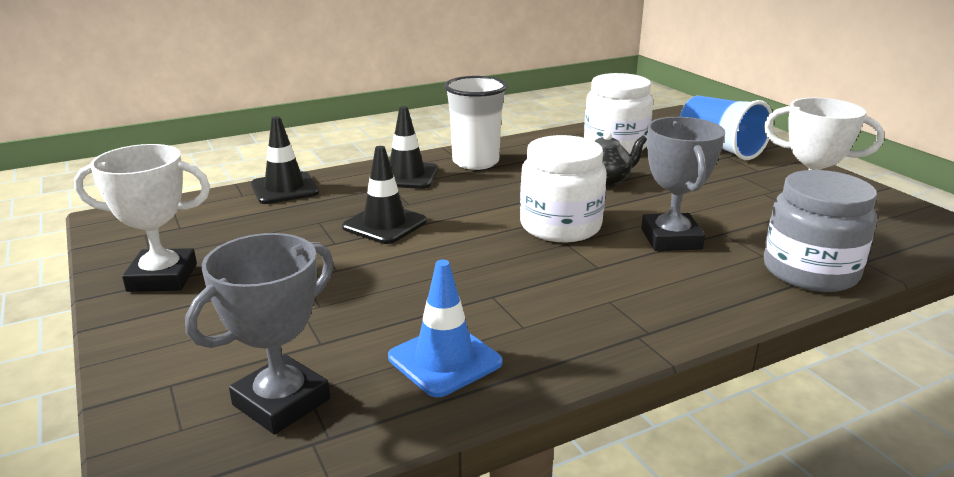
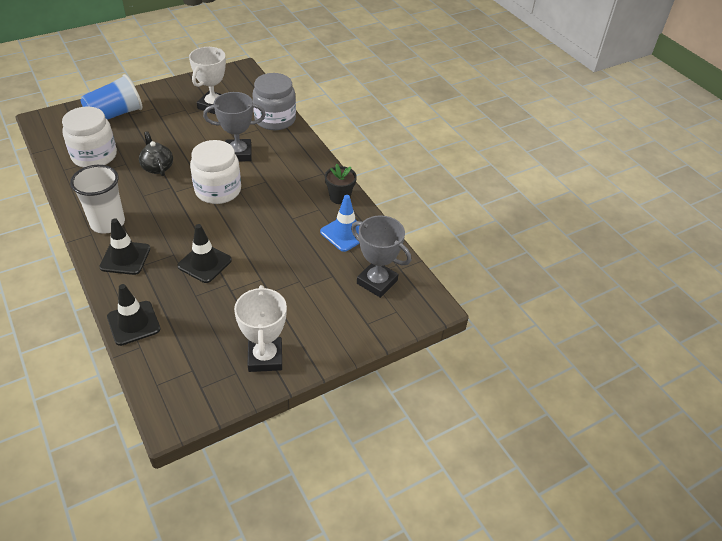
camera: 95 degrees left, 20 degrees up
none -> black flower pot [325,164,357,204]

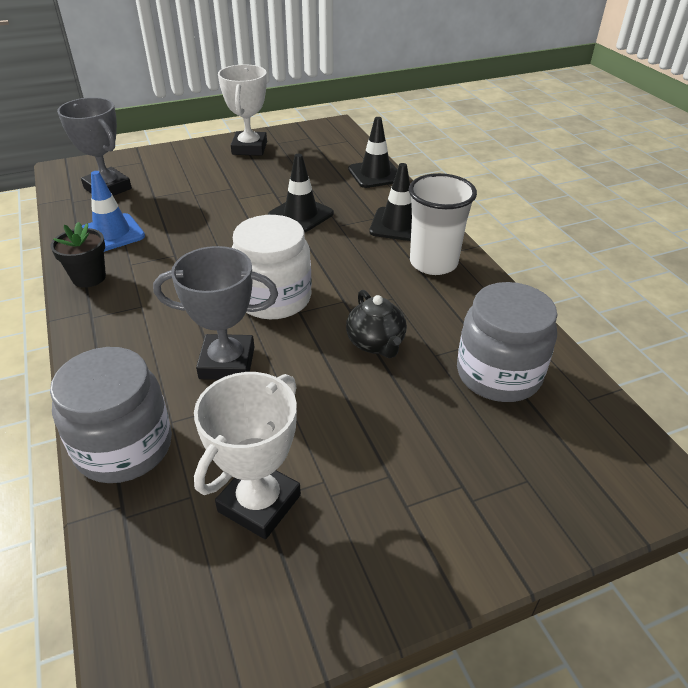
camera: 170 degrees left, 5 degrees down
white jar [62,107,117,168] -> grey jar [457,282,557,402]
blue cup [80,74,142,120] -> none

